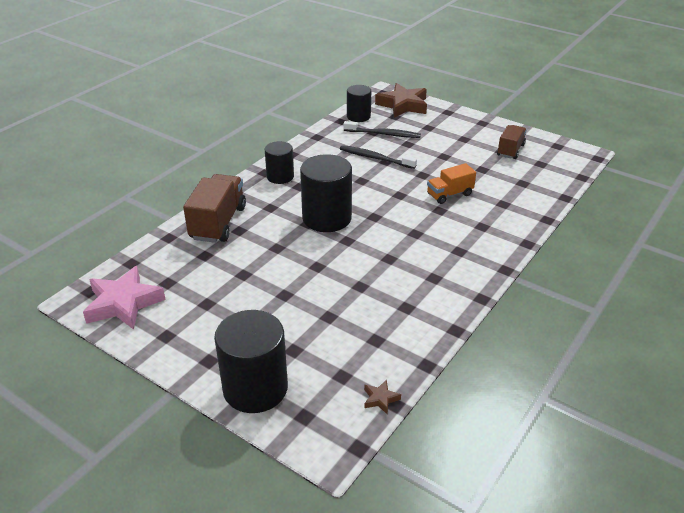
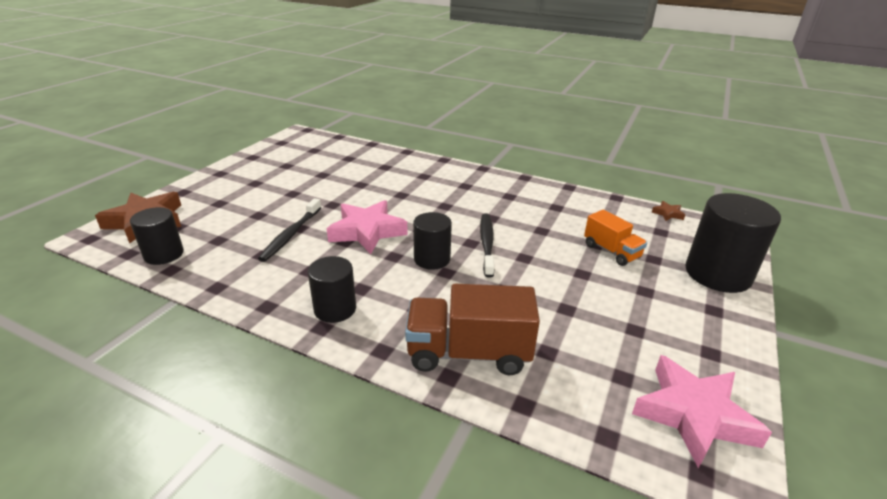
camera: 100 degrees left, 5 degrees down
black cylinder [300,154,352,232] -> black cylinder [413,212,452,270], size x0.60
black toothbrush [343,121,421,138] -> black toothbrush moved to [480,214,494,278]
orange truck [427,163,476,204] -> orange truck moved to [584,210,647,266]
brown truck [497,125,527,159] -> none
none -> pink star [327,200,408,254]

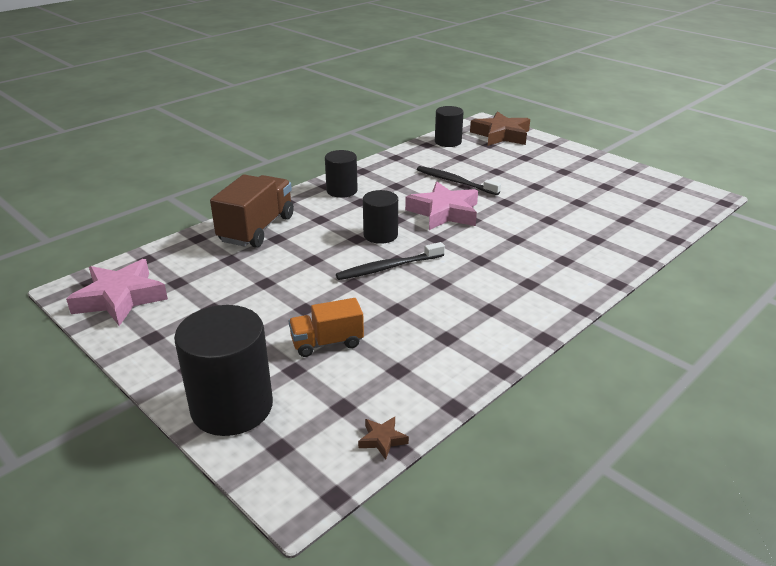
camera: 110 degrees right, 0 degrees up
black toothbrush [480,214,494,278] -> black toothbrush turned 135 degrees clockwise [336,242,445,280]

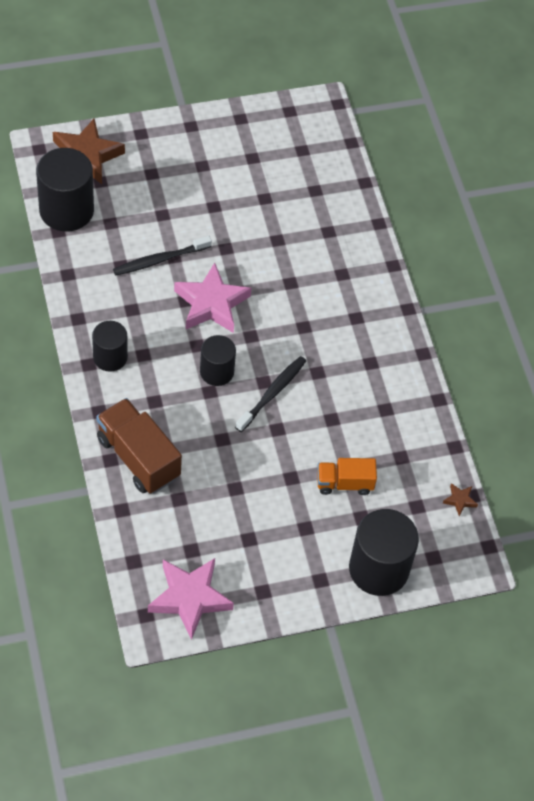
camera: 65 degrees left, 25 degrees up
orange truck [289,298,364,357] -> orange truck turned 75 degrees clockwise [317,458,377,495]
black toothbrush [336,242,445,280] -> black toothbrush turned 150 degrees counterclockwise [235,356,306,432]
black cylinder [435,106,464,147] -> black cylinder [36,148,94,232], size x1.67

